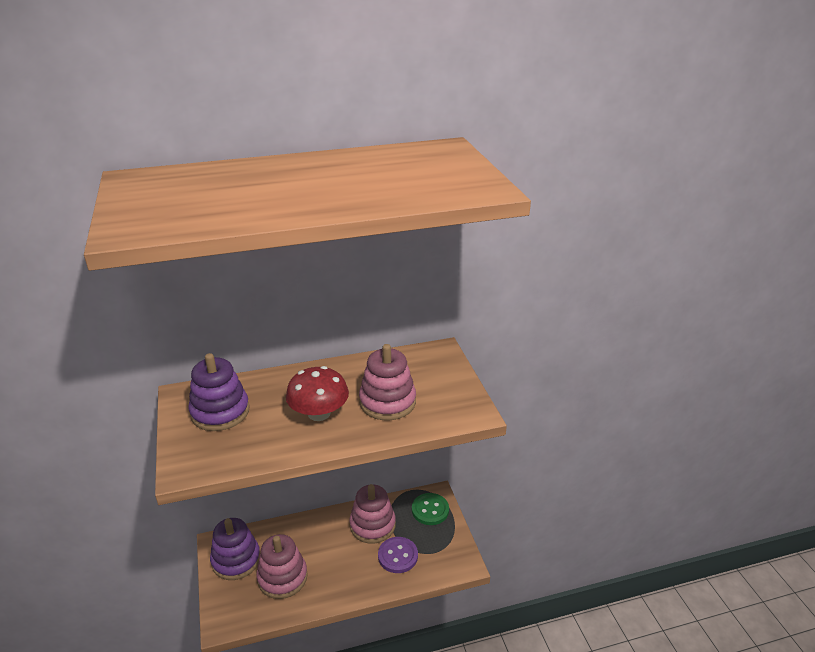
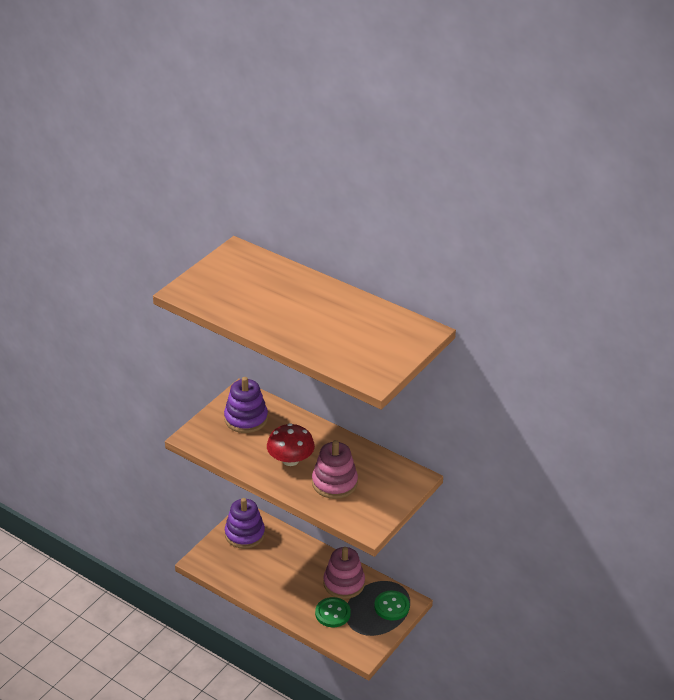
camera: 50 degrees right, 5 degrees up
pink stacking toy [257,534,308,599] -> none
purple button [378,537,418,573] -> green button [315,597,351,627]

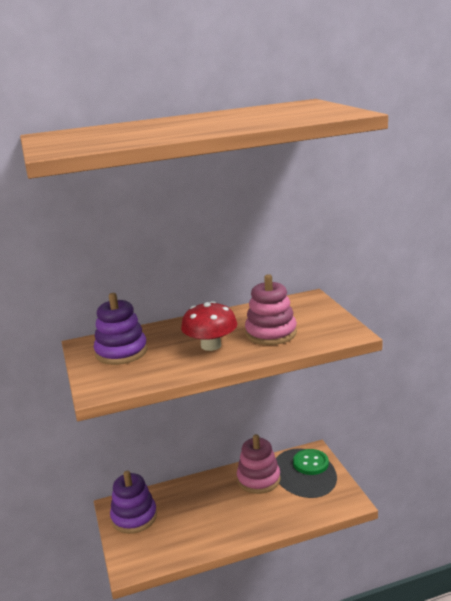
camera: 50 degrees left, 15 degrees down
green button [315,597,351,627] -> none

